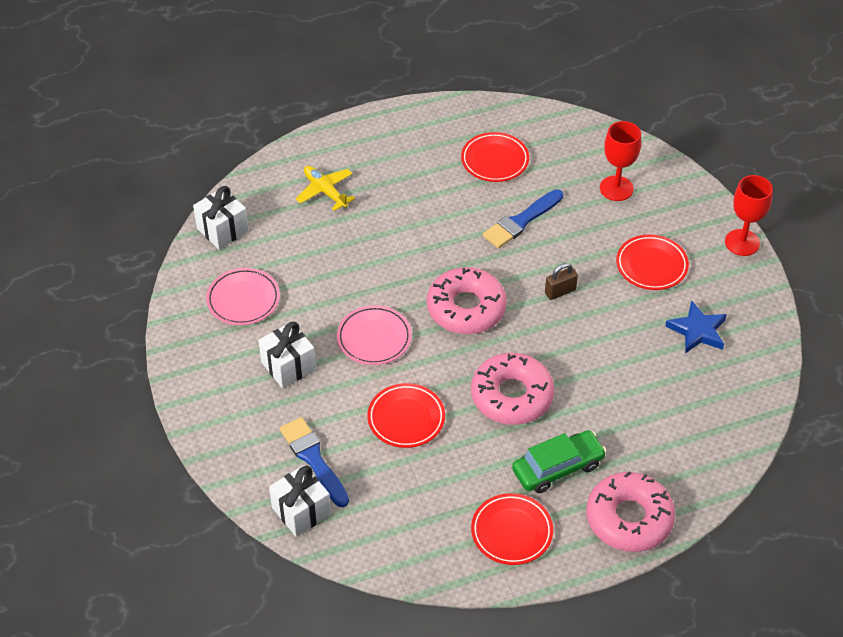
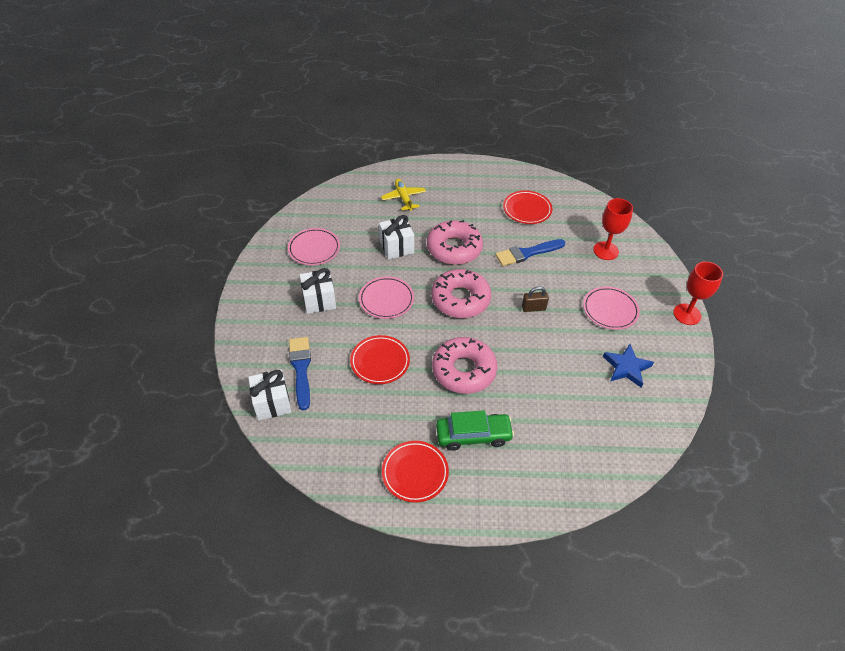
camera: 20 degrees right, 0 degrees up
white gift [193,186,249,249] -> white gift moved to [379,215,414,259]
pink donut [586,471,675,552] -> pink donut moved to [427,220,483,265]
red plate [616,235,689,290] -> pink plate [583,286,640,330]

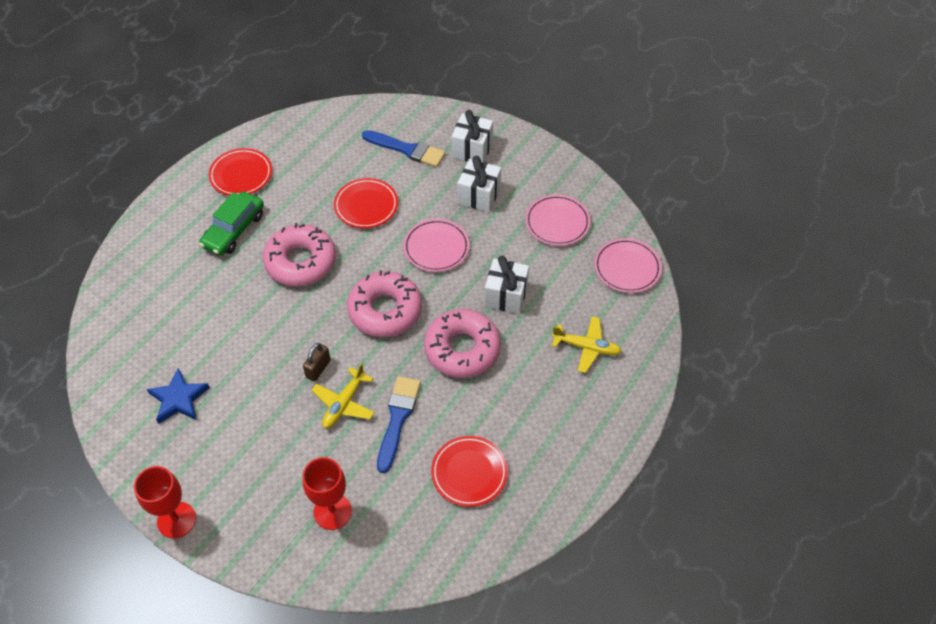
camera: 125 degrees right, 5 degrees up
white gift [248,369,291,420] -> white gift moved to [452,110,493,162]
pink plate [583,286,640,330] -> pink plate moved to [594,238,662,293]
none -> yellow plane [312,363,375,428]

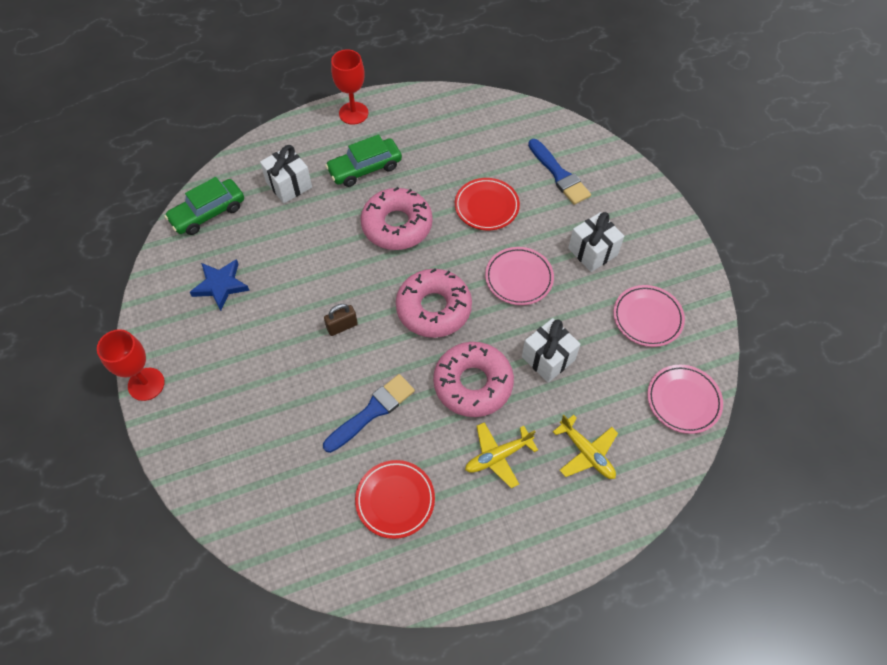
camera: 35 degrees right, 5 degrees up
red plate [209,148,272,196] -> none
red goblet [303,457,352,530] -> red goblet moved to [331,49,368,125]
yellow plane [312,363,375,428] -> yellow plane moved to [465,422,538,488]
white gift [452,110,493,162] -> white gift moved to [260,145,312,203]
none -> green car [165,177,244,235]

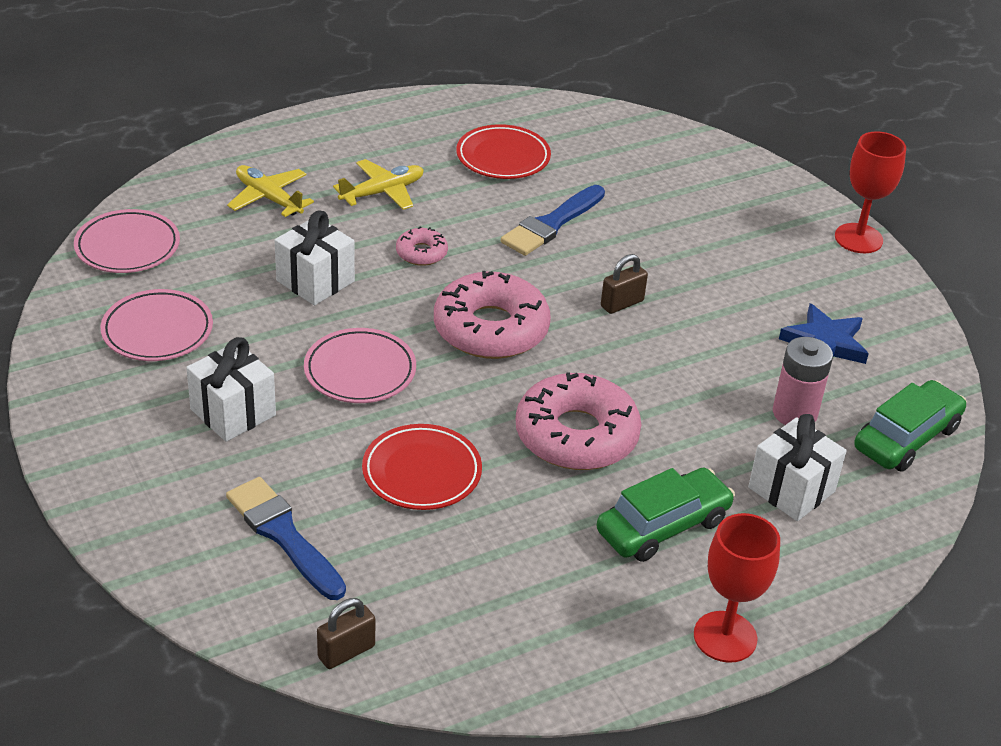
camera: 170 degrees right, 20 degrees down
pink donut [433,342,514,417] -> pink donut [396,226,448,266], size x0.47
none -> brown padlock [317,598,375,669]
none -> pink battery [773,337,833,425]

